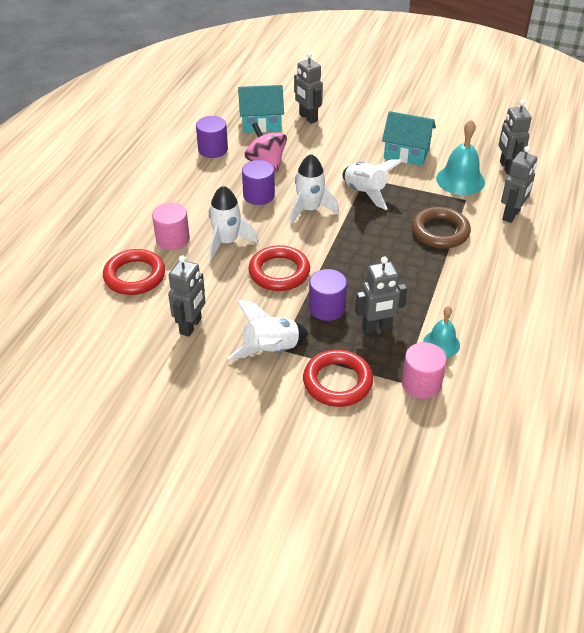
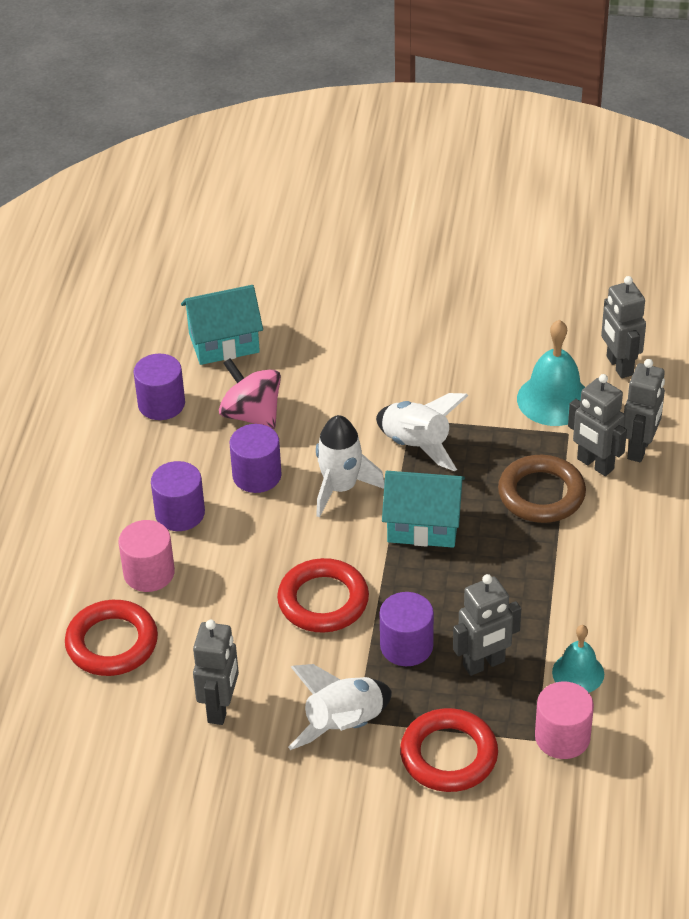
camera: 10 degrees left, 0 degrees up
white rocket [209,186,258,260] -> none
grey robot [294,52,323,124] -> grey robot moved to [568,374,627,476]
turquoise house [382,111,436,166] -> turquoise house moved to [382,471,465,548]
none -> purple cylinder [151,461,205,531]

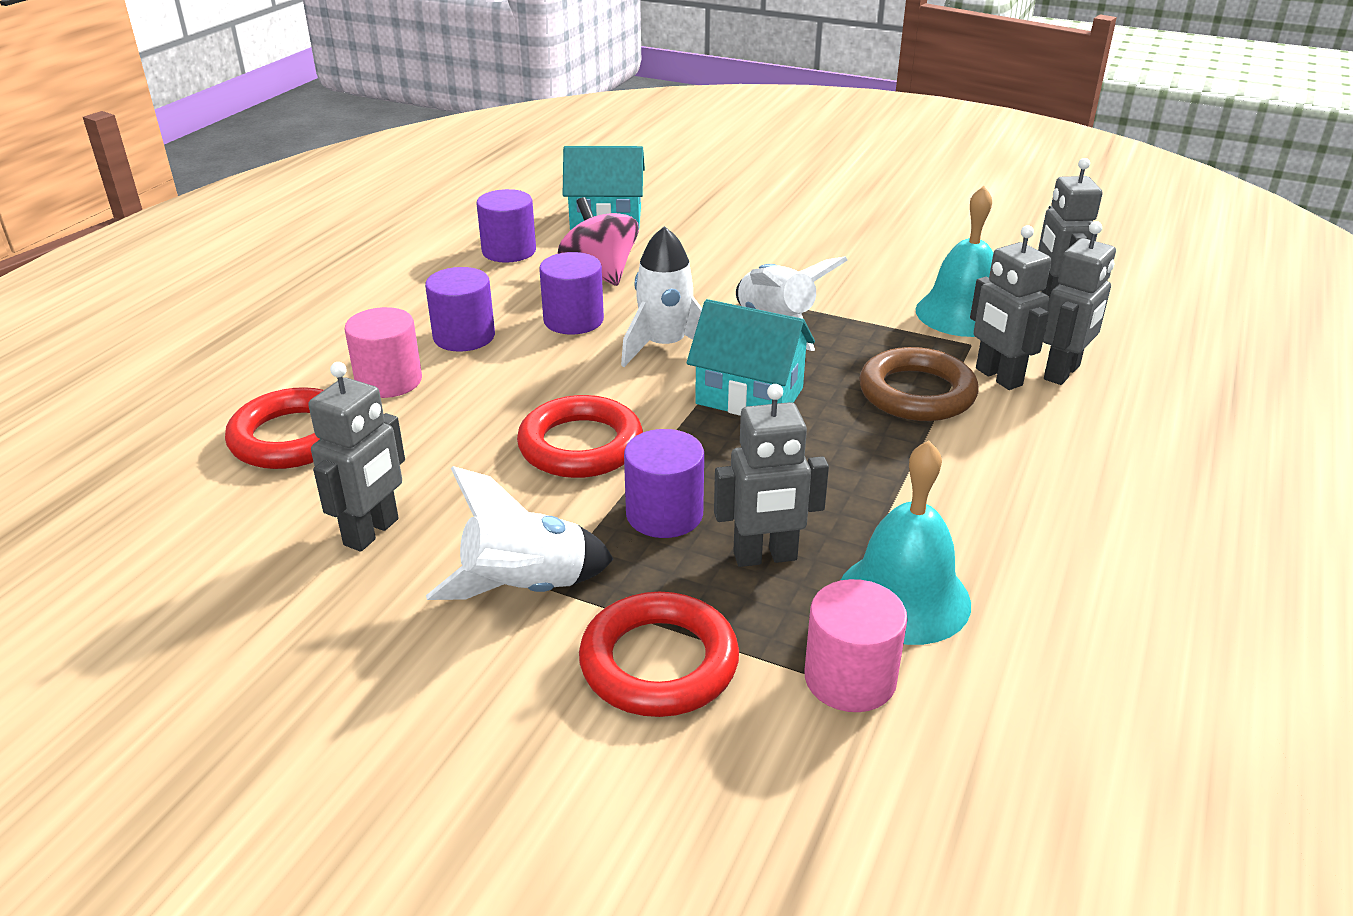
camera: 15 degrees right, 10 degrees down
turquoise bell [552,625,604,692] -> turquoise bell [841,440,971,645], size x1.62

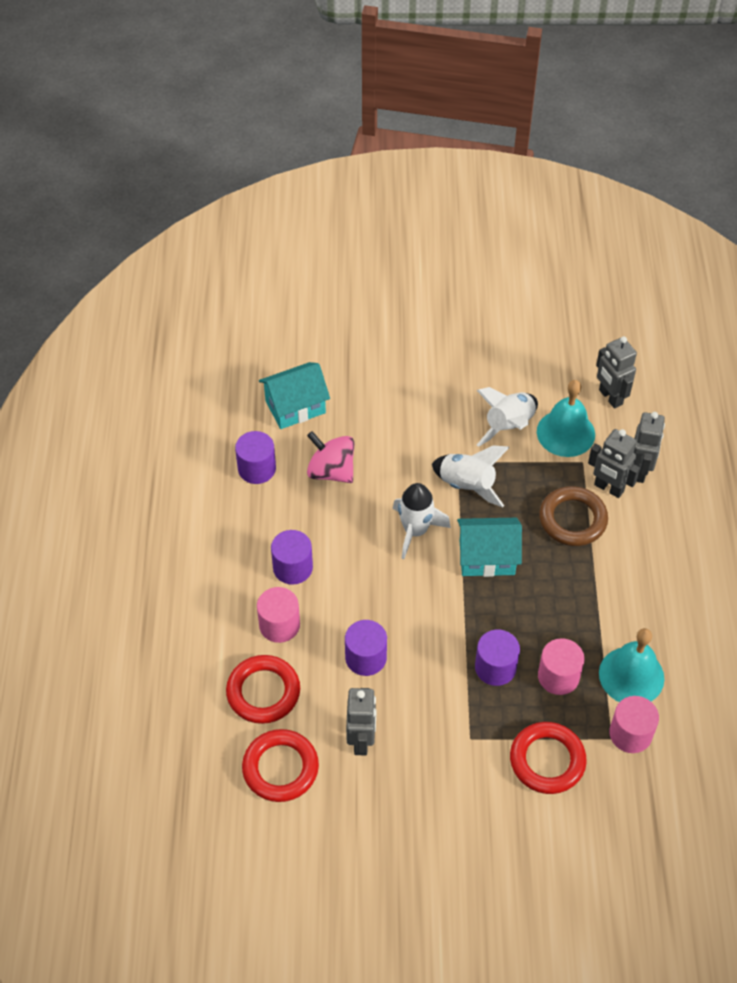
camera: 25 degrees left, 20 degrees up
white rocket [426,466,614,600] -> white rocket moved to [477,387,538,447]
red ring [517,395,643,478] -> red ring moved to [242,729,319,802]
purple cylinder [539,252,604,334] -> purple cylinder moved to [345,620,387,676]
grey robot [714,384,829,567] -> pink cylinder [538,638,585,695]

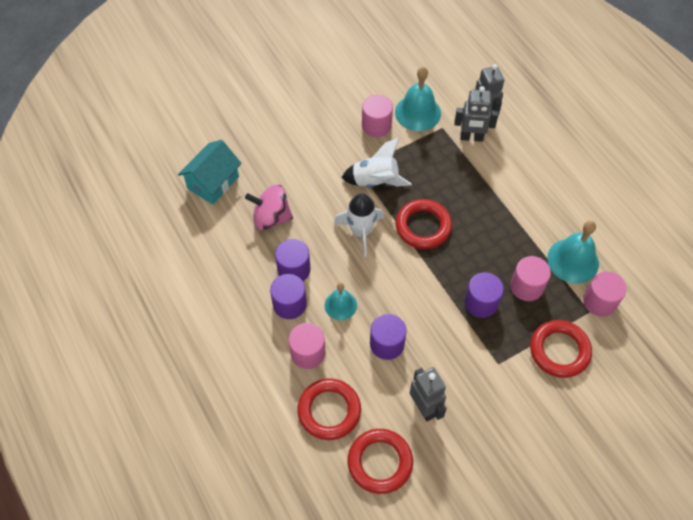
camera: 30 degrees left, 5 degrees up
purple cylinder [235,431,276,484] -> purple cylinder moved to [275,239,311,281]
turquoise house [457,518,522,577] -> red ring [395,199,452,249]
white rocket [477,387,538,447] -> pink cylinder [362,95,393,137]
brown ring [539,486,608,546] -> none
grey robot [596,336,637,408] -> none
none -> turquoise bell [325,283,357,320]

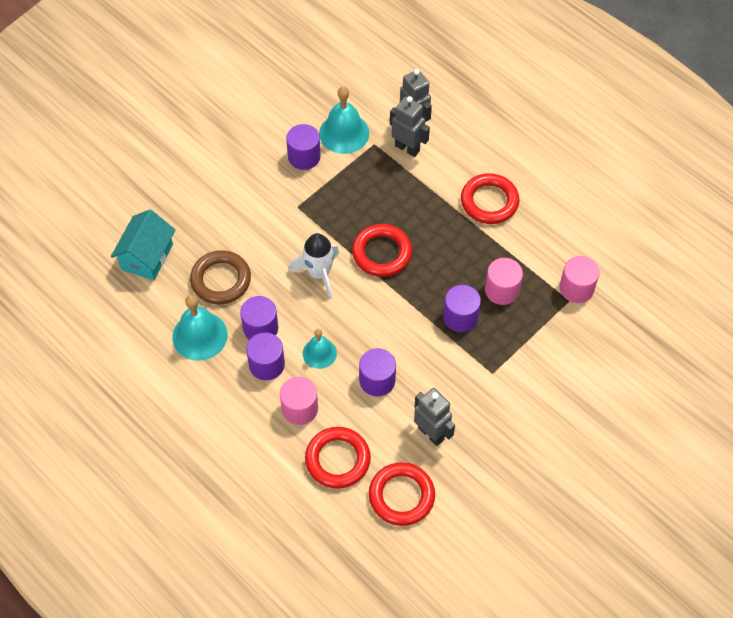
camera: 15 degrees left, 0 degrees up
pink spinning top [245,184,293,230] -> brown ring [190,250,251,304]
white rocket [342,138,412,187] -> none
pink cylinder [362,95,393,137] -> purple cylinder [286,124,321,170]
grey robot [454,86,498,142] -> grey robot turned 135 degrees counterclockwise [390,96,430,157]
red ring [530,320,592,378] -> red ring moved to [461,173,519,224]
turquoise bell [547,221,599,284] -> turquoise bell moved to [172,295,228,361]

